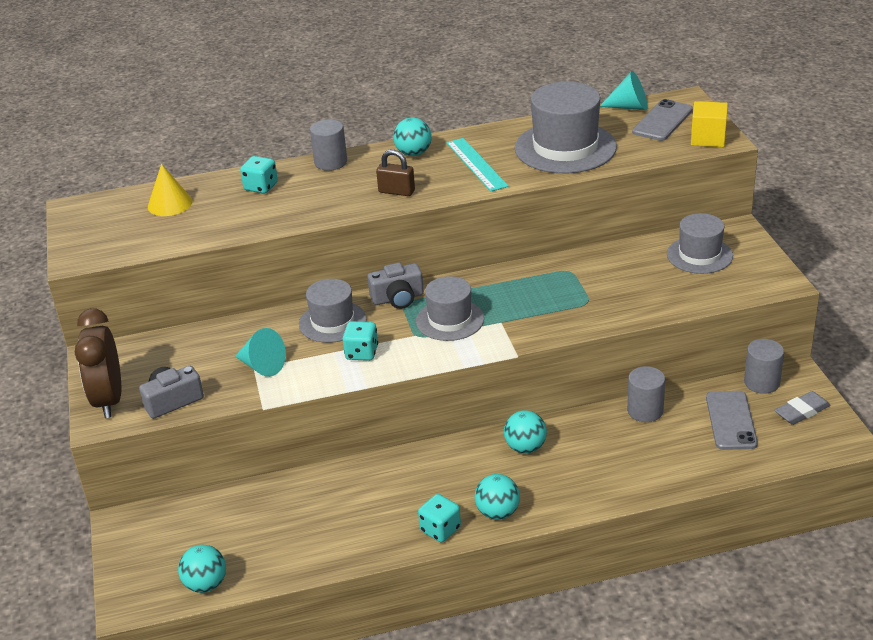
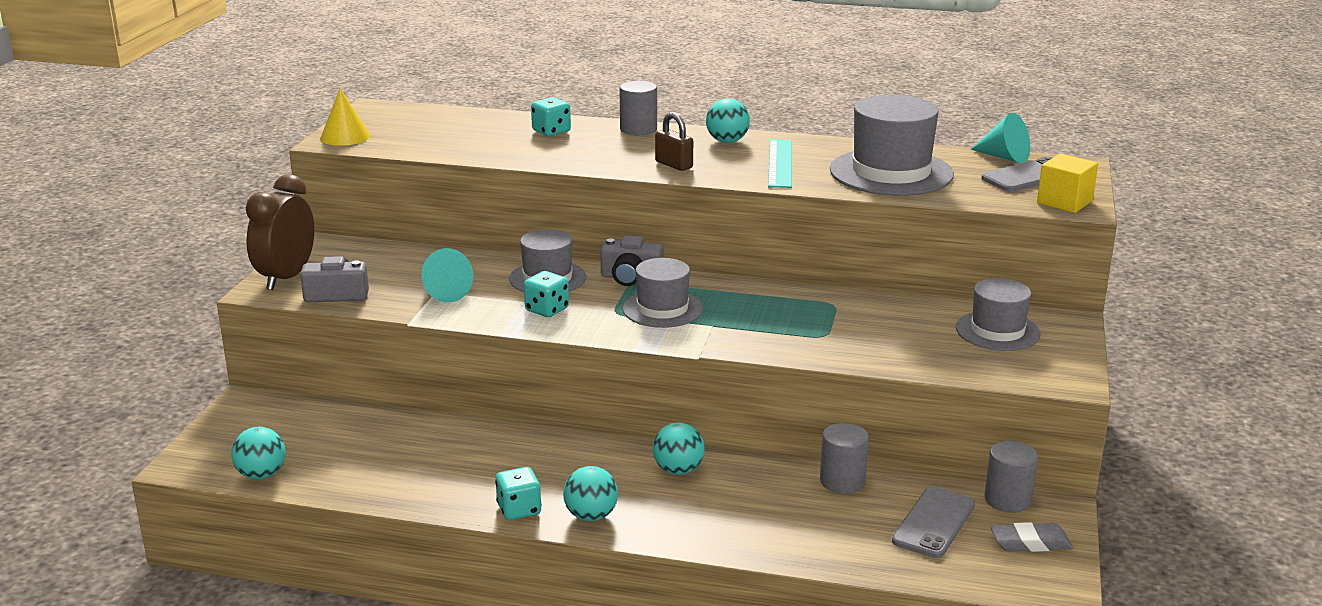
camera: 25 degrees right, 10 degrees down
yellow cone [148,164,193,216] -> yellow cone moved to [320,88,370,146]

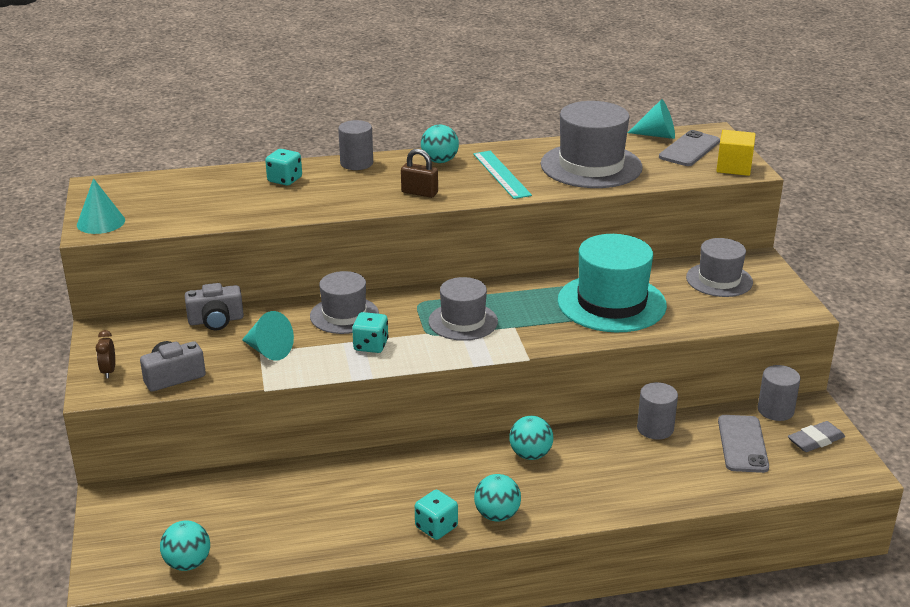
camera: 25 degrees left, 5 degrees up
brown clock [246,174,315,290] -> brown clock [96,330,115,378], size x0.43
yellow cone [320,88,370,146] -> turquoise cone [77,178,125,234]
grey camera [600,235,664,286] -> grey camera moved to [185,283,244,330]
none -> turquoise hat [558,234,667,332]

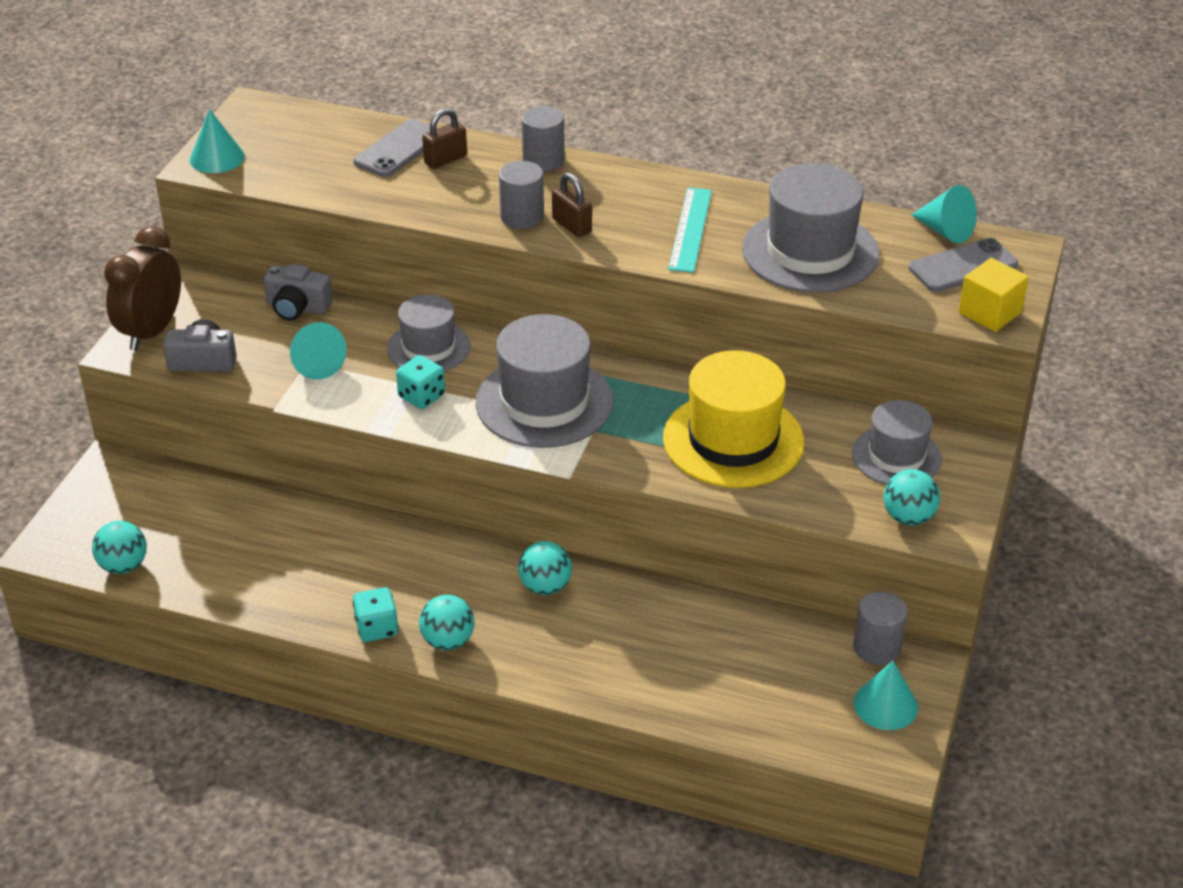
camera: 30 degrees right, 10 degrees up
brown clock [96,330,115,378] -> brown clock [104,226,181,351], size x2.31
turquoise dice [265,149,302,186] -> brown padlock [422,108,467,169]
turquoise ball [421,125,459,163] -> turquoise ball moved to [883,469,940,525]
grey hat [428,277,498,341] -> grey hat [476,314,614,448], size x1.60
turquoise hat [558,234,667,332] -> yellow hat [663,350,804,488]
grey cylinder [637,382,678,440] -> grey cylinder moved to [499,161,544,229]
grey phone [718,415,769,473] -> grey phone moved to [353,119,437,177]
grey eraser [788,421,845,452] -> turquoise cone [854,661,918,730]

